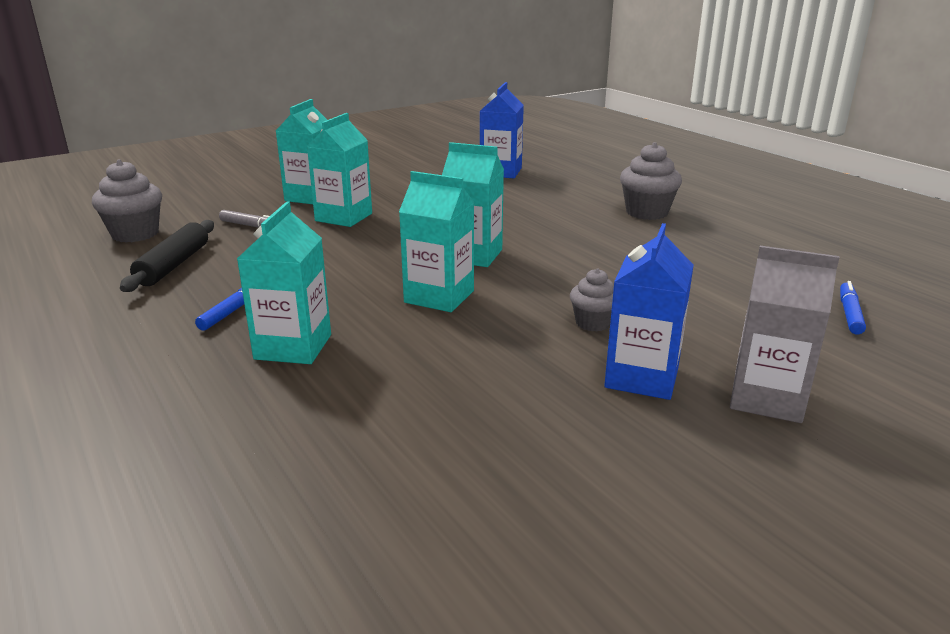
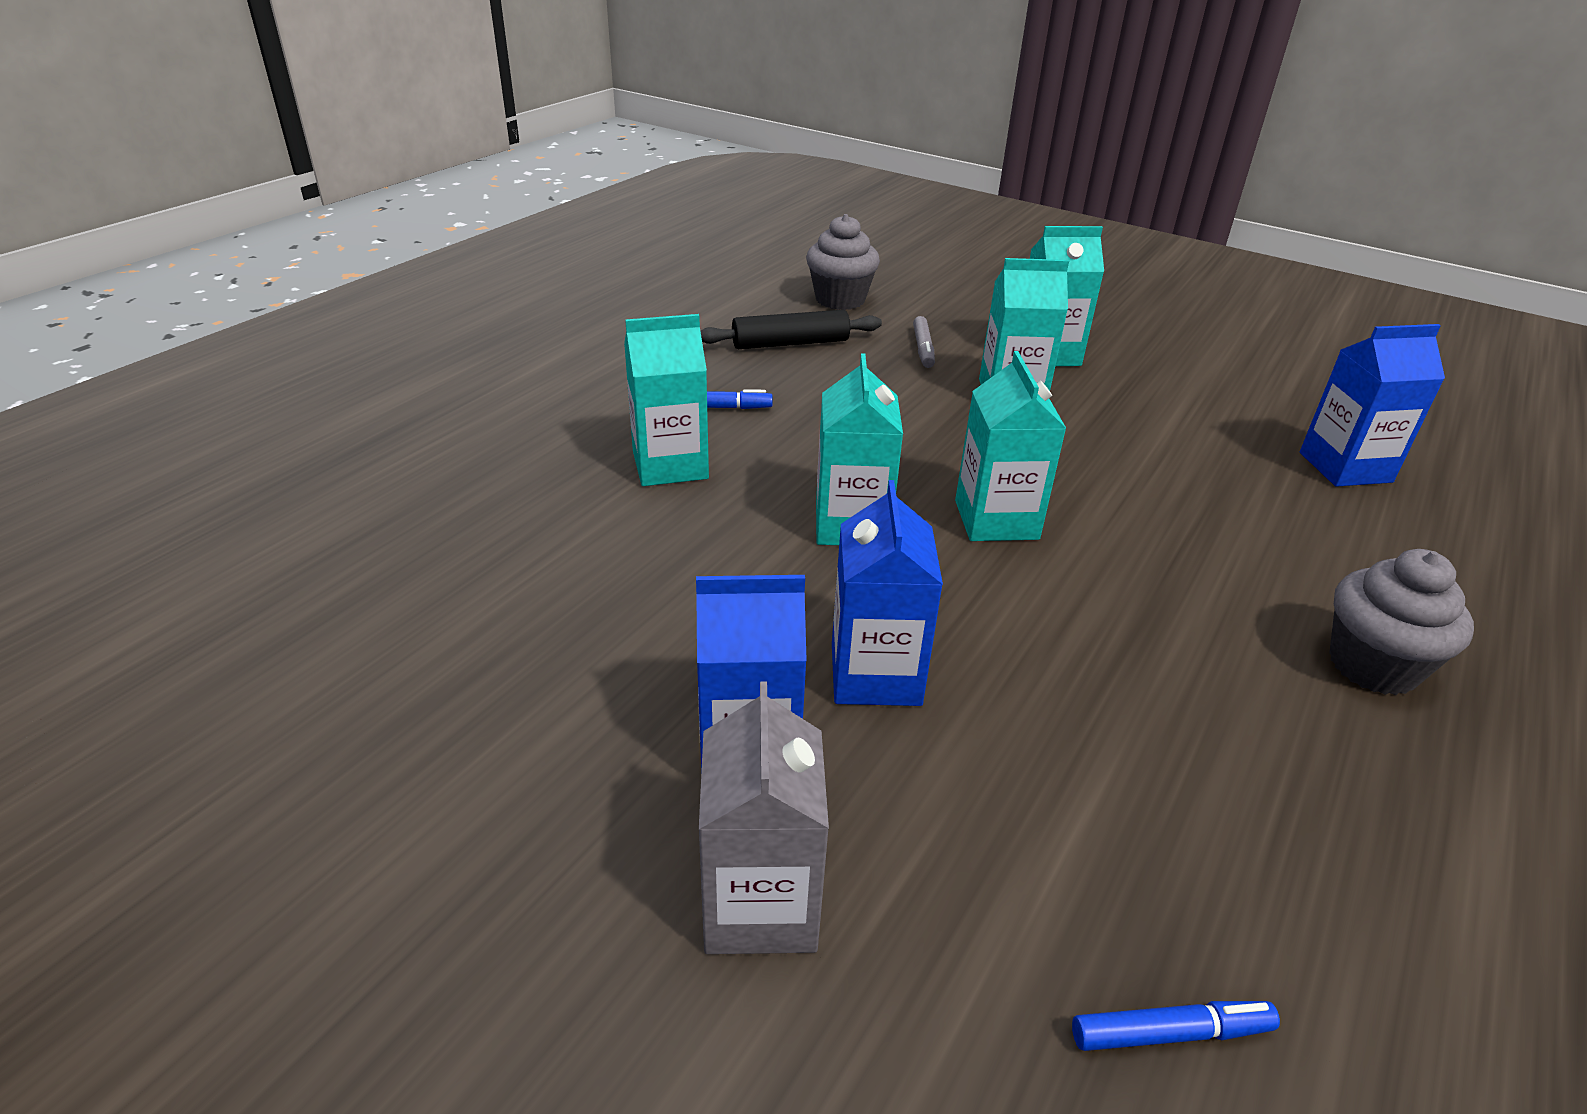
camera: 65 degrees right, 10 degrees up
grey cupcake [570,268,614,331] -> blue carton [832,480,943,706]

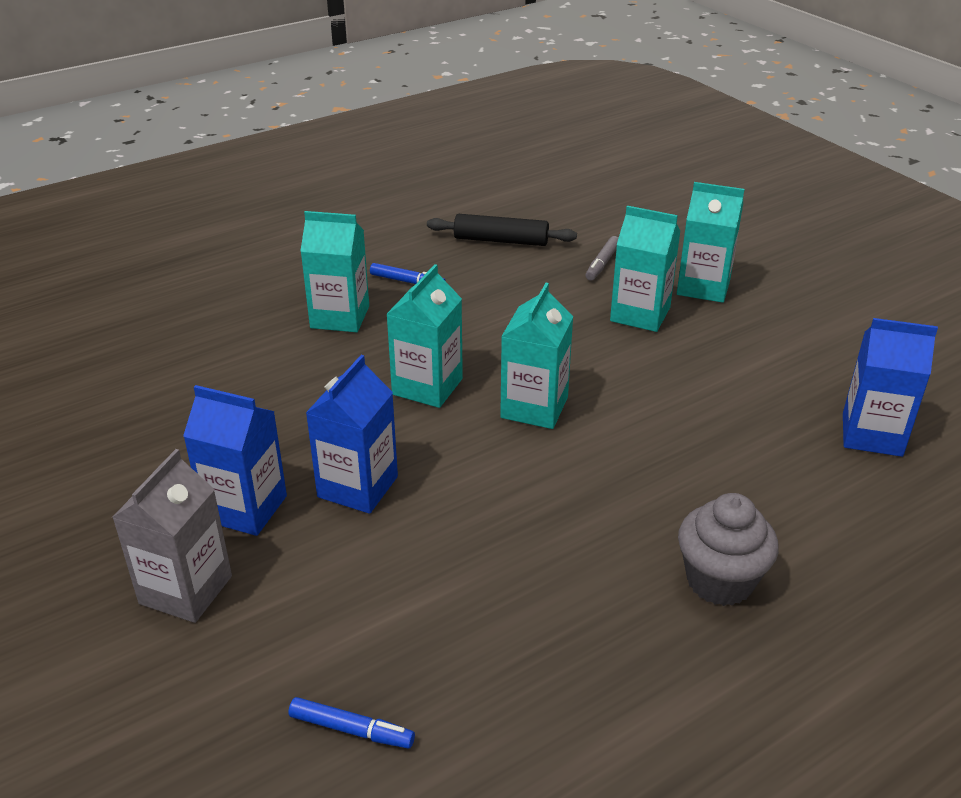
camera: 25 degrees right, 0 degrees up
grey cupcake [806,214,880,310] -> none

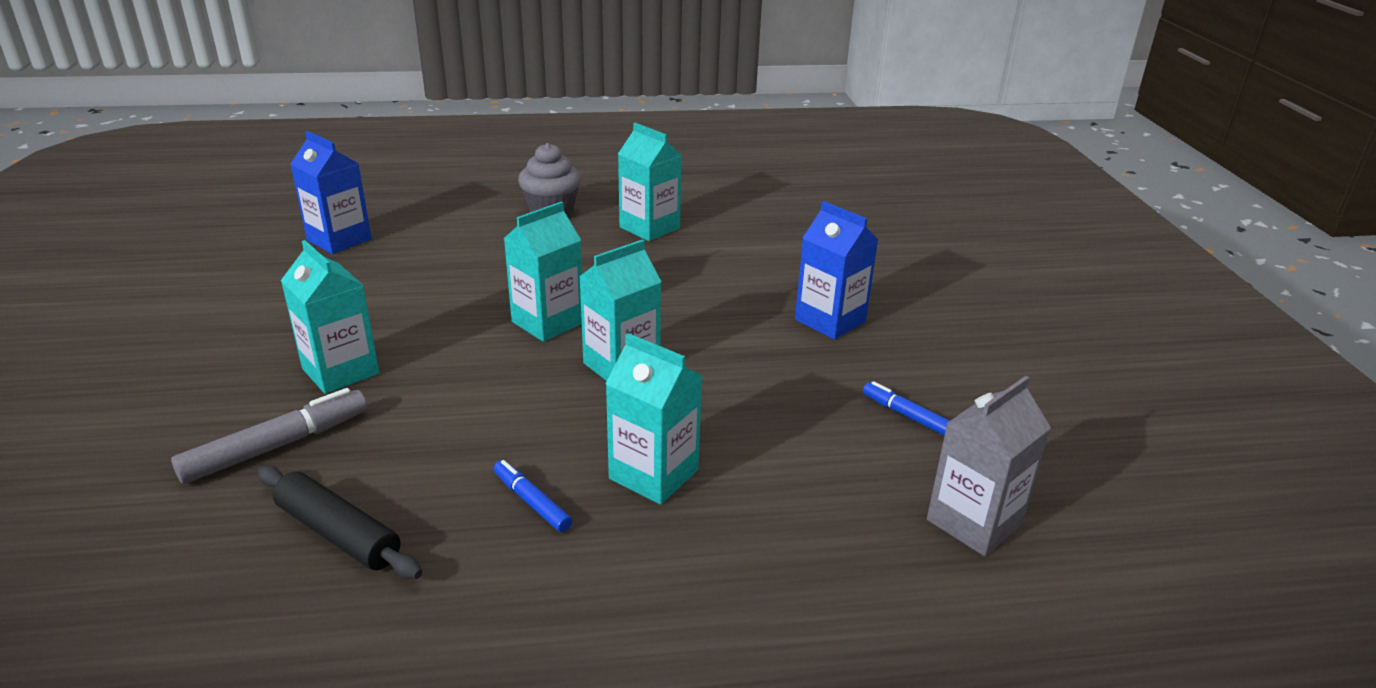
camera: 155 degrees left, 5 degrees down
grey carton [112,449,232,623] -> grey carton moved to [927,376,1051,556]
blue marker [288,697,415,749] -> blue marker moved to [863,381,950,436]
blue carton [306,355,398,514] -> none
grey marker [586,236,618,281] -> grey marker [171,388,367,484], size x1.70
turquoise carton [677,182,745,303] -> turquoise carton moved to [618,123,682,241]

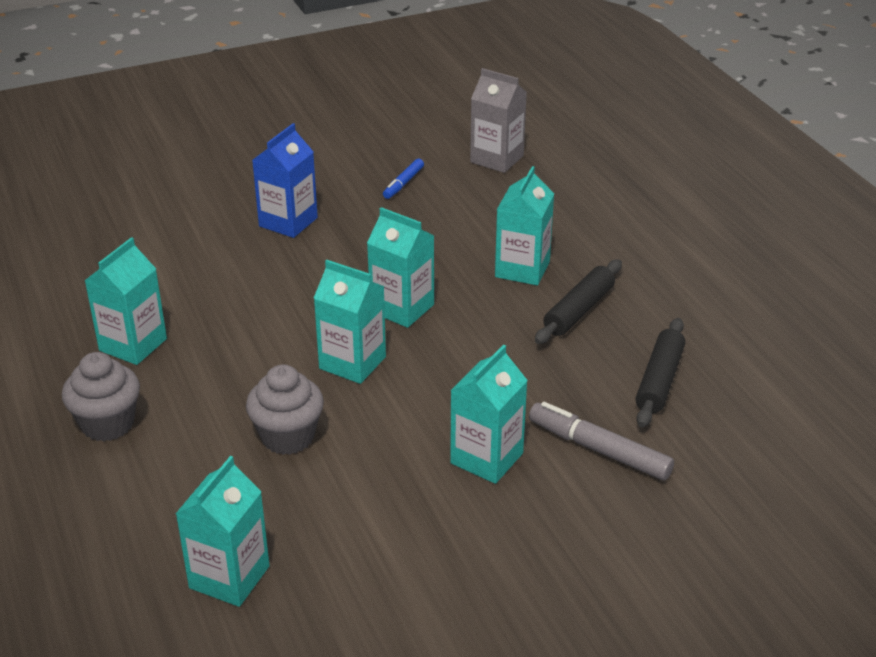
camera: 105 degrees left, 5 degrees up
blue carton [290,131,372,254] -> turquoise carton [176,456,270,607]
blue marker [494,460,572,532] -> black rolling pin [535,259,622,344]
none -> grey cupcake [246,364,324,455]

